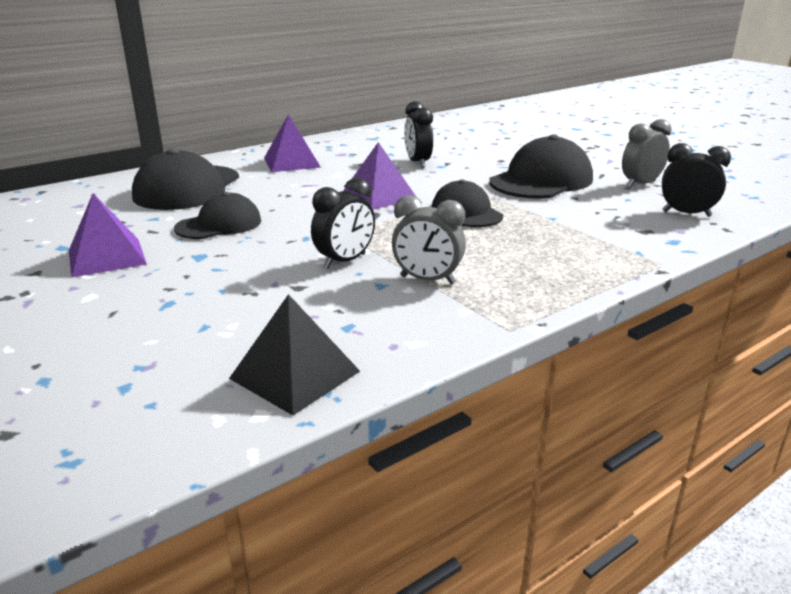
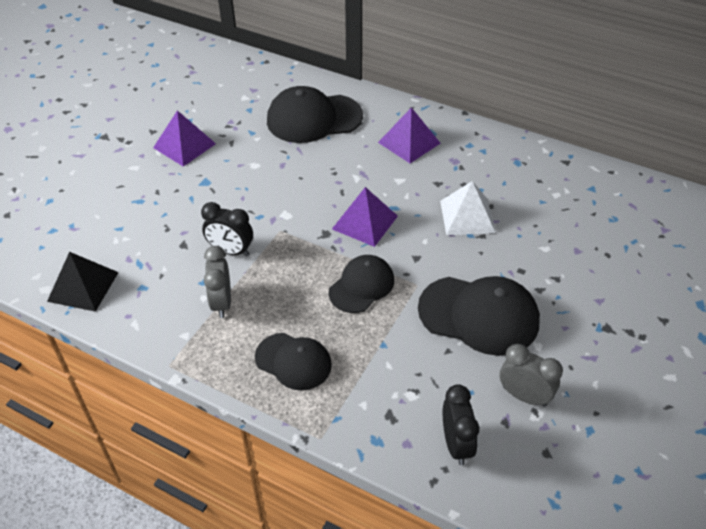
camera: 65 degrees right, 20 degrees up
black cap [174,192,261,239] -> black cap moved to [255,333,332,390]
black clock [404,101,433,168] -> white pyramid [440,181,496,235]

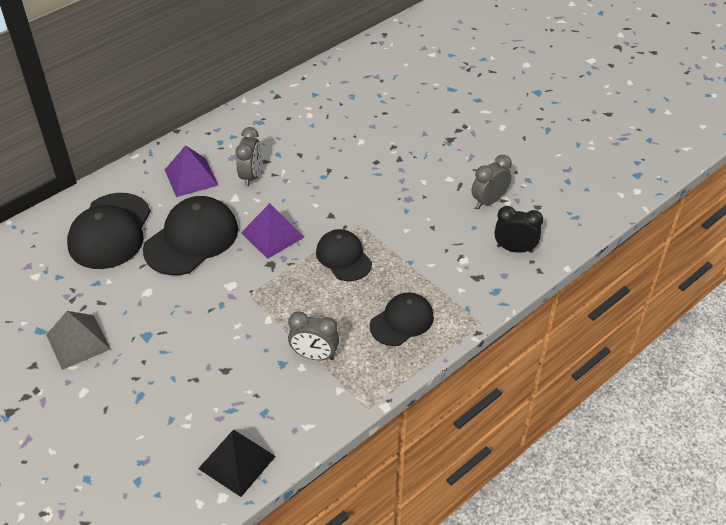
camera: 70 degrees left, 0 degrees up
purple pyramid [153,110,216,167] -> grey pyramid [46,311,111,370]
black clock [201,202,253,256] -> none
black cap [418,276,540,356] -> black cap moved to [143,196,238,275]
white pyramid [440,181,496,235] -> none
none -> grey clock [236,127,261,186]

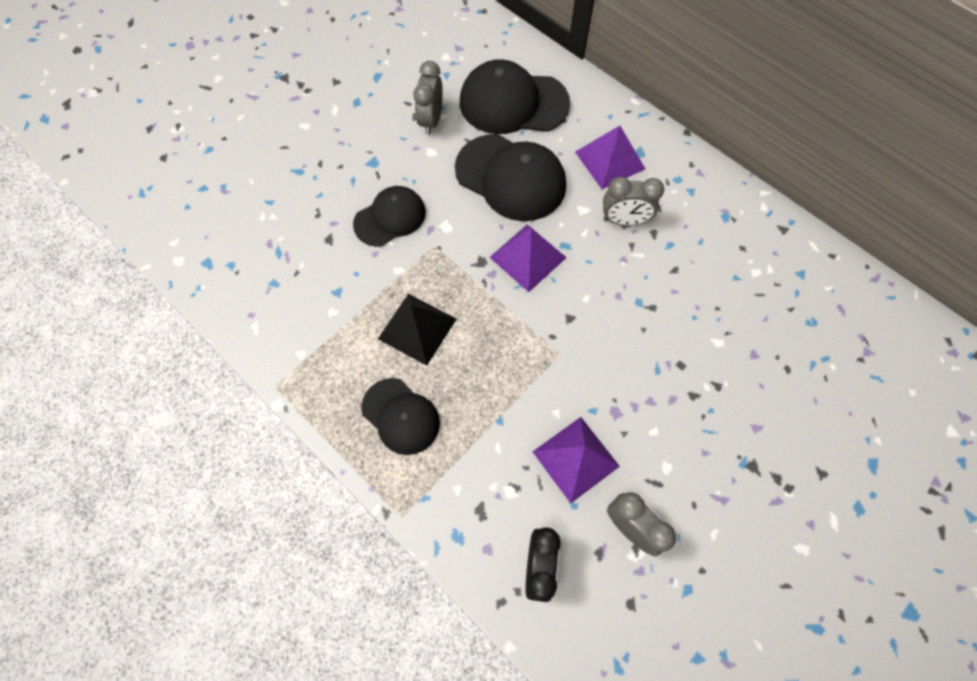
camera: 85 degrees right, 20 degrees up
grey pyramid [46,311,111,370] -> none
black pyramid [198,429,276,497] -> black pyramid moved to [378,294,456,366]
grey clock [288,311,339,360] -> grey clock moved to [413,61,443,135]
black cap [316,229,372,281] -> black cap moved to [353,186,426,246]
none -> purple pyramid [533,417,620,503]

